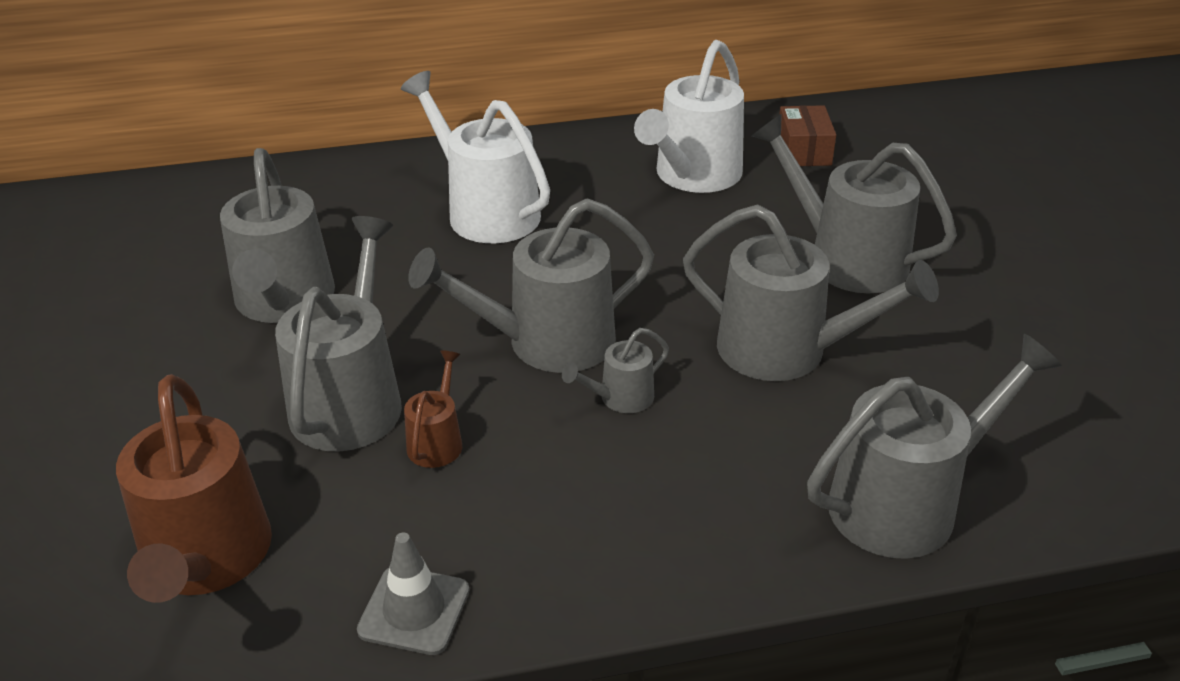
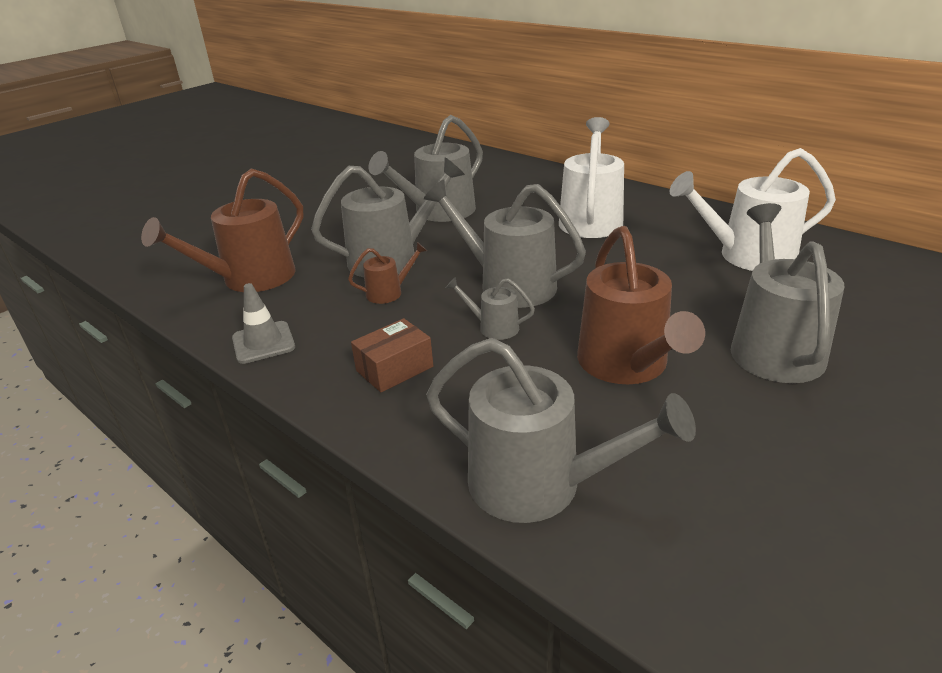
camera: 55 degrees right, 5 degrees down
grey watering can [683,204,939,381] -> brown watering can [577,226,705,384]
brown box [779,105,836,166] -> brown box moved to [351,318,433,392]

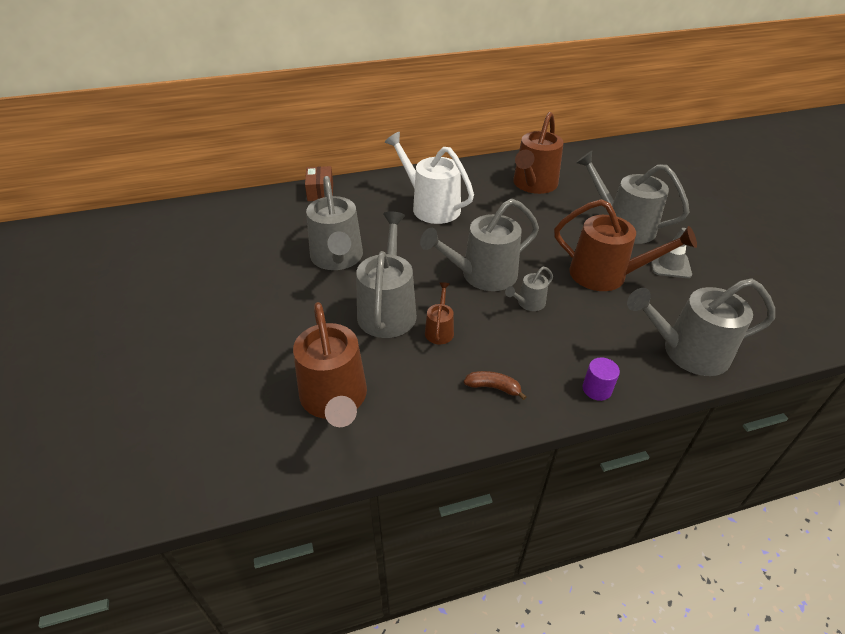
camera: 60 degrees left, 10 degrees up
grey traffic cone [232,283,295,364] -> grey traffic cone moved to [651,228,692,278]
brown box [351,318,433,392] -> brown box moved to [305,166,333,201]
grey watering can [426,338,696,523] -> grey watering can turned 150 degrees counterclockwise [627,279,775,376]
white watering can [670,148,836,271] -> brown watering can [513,112,564,194]
none -> brown banana [464,371,526,400]
none -> purple cylinder [583,358,620,401]

